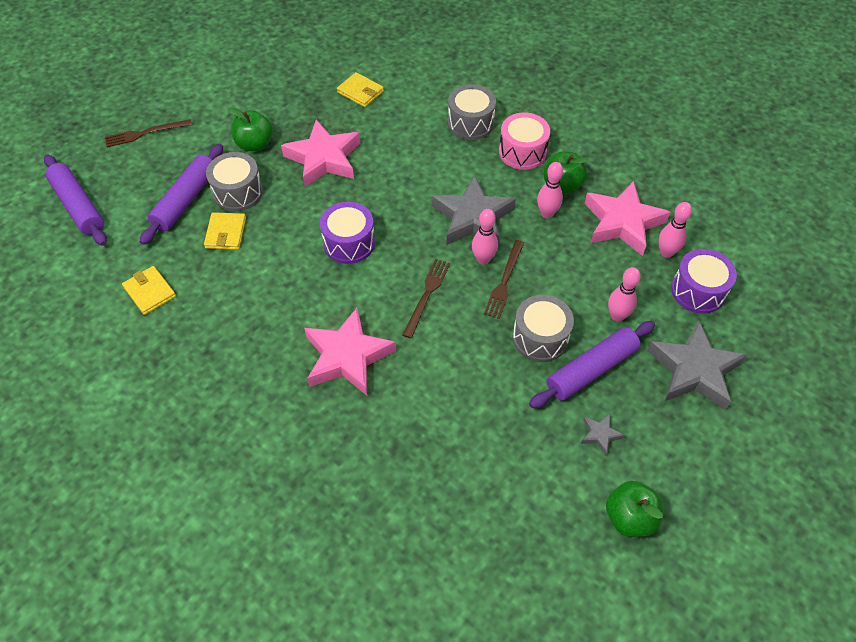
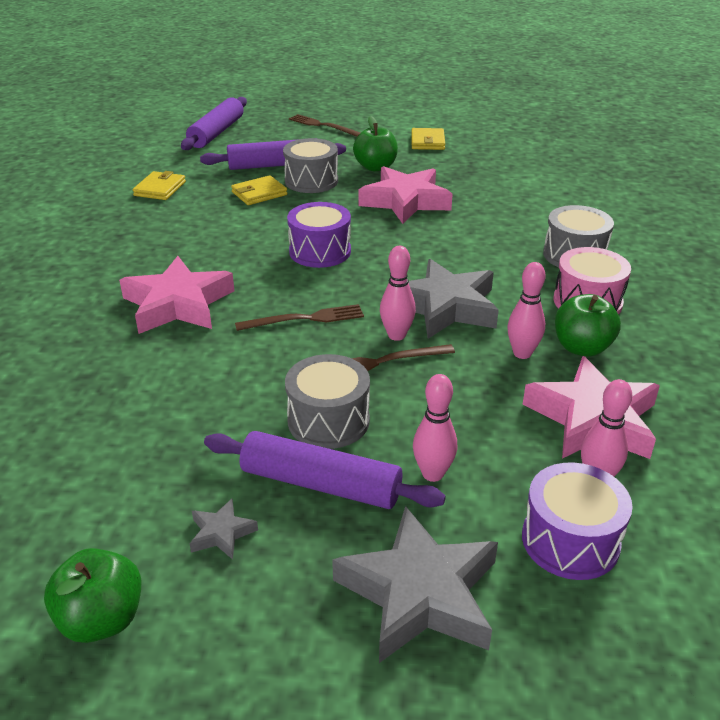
camera: 55 degrees right, 20 degrees down
yellow wallet [337,72,384,107] -> yellow wallet moved to [411,128,445,150]

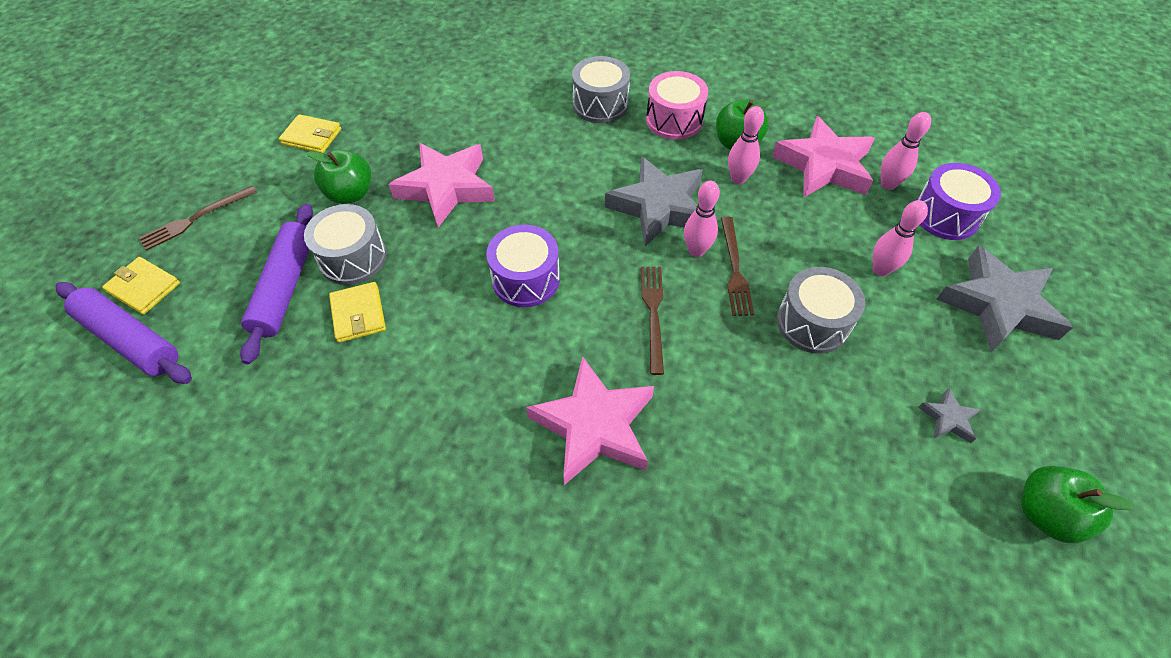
camera: 75 degrees left, 20 degrees up
yellow wallet [133,171,186,200] -> yellow wallet moved to [102,257,180,315]
purple rolling pin [204,431,446,509] -> none

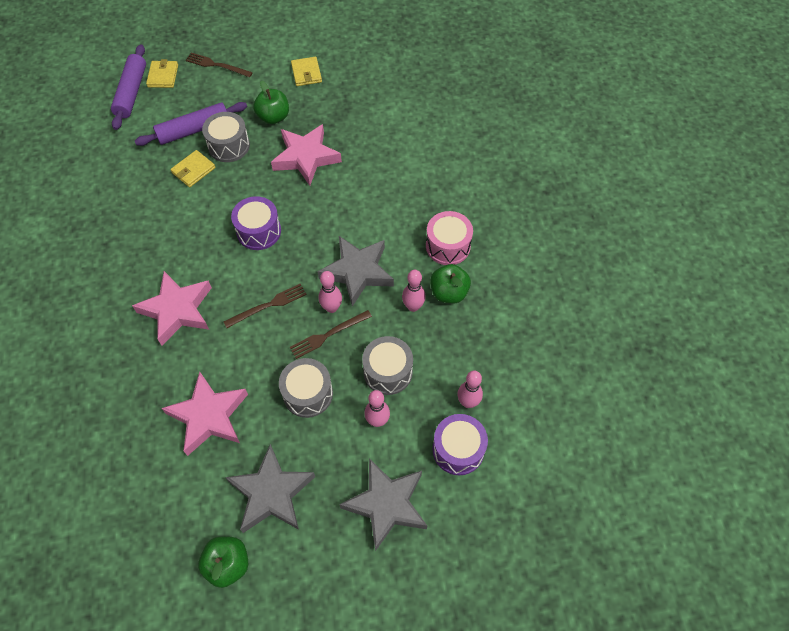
camera: 60 degrees right, 5 degrees up
grey drum [572,56,630,123] -> grey drum moved to [362,336,413,395]
pink star [772,116,875,197] -> pink star moved to [161,372,248,456]
grey star [918,388,981,443] -> grey star [225,444,315,533], size x2.28

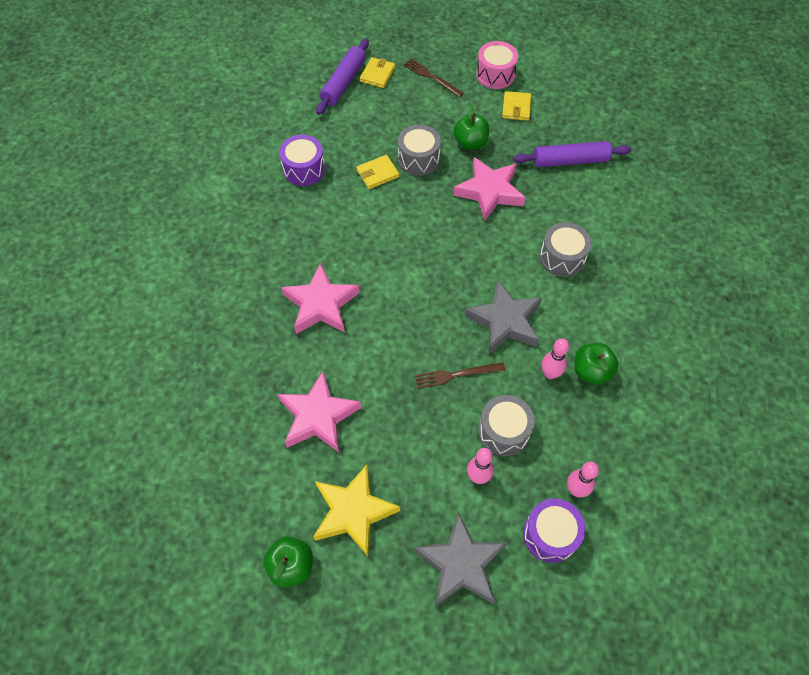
camera: 20 degrees right, 0 degrees up
purple rolling pin [135,102,247,146] -> purple rolling pin moved to [513,141,631,167]
brown fork [224,284,307,328] -> none
grey star [225,444,315,533] -> yellow star [313,465,400,557]
purple drum [231,196,281,250] -> purple drum moved to [279,135,325,186]
grey drum [279,358,333,418] -> grey drum moved to [540,222,592,277]
pink bowling pin [319,271,342,313] -> none
pink drum [426,211,473,265] -> pink drum moved to [476,41,518,89]

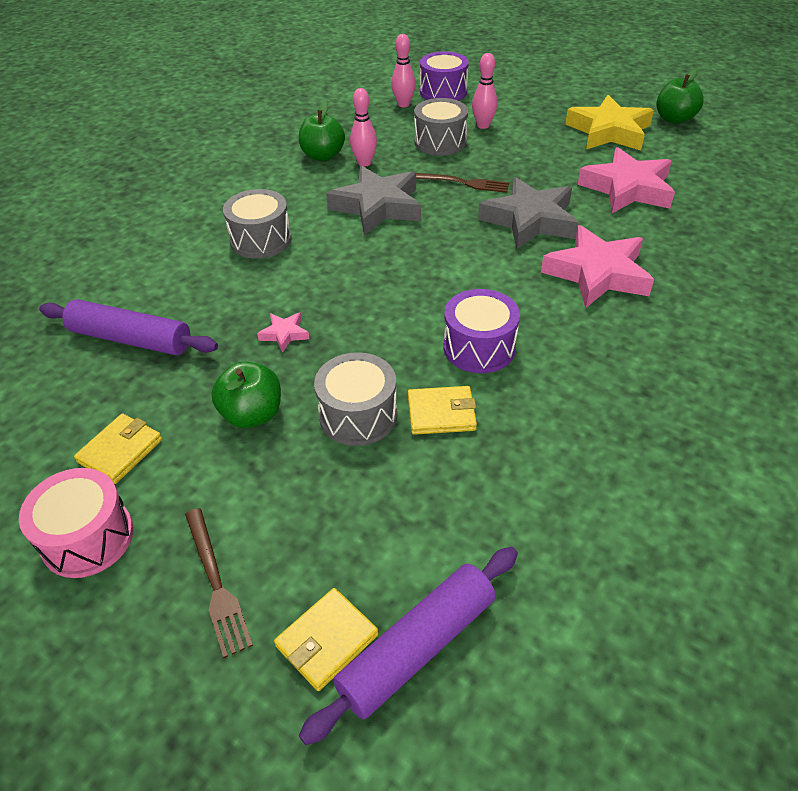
camera: 155 degrees left, 15 degrees down
purple drum [279,135,325,186] -> purple drum moved to [444,289,520,373]
grey star [415,512,507,606] -> grey star moved to [478,177,579,249]
pink star [453,157,526,221] -> pink star [257,312,309,353], size x0.44

